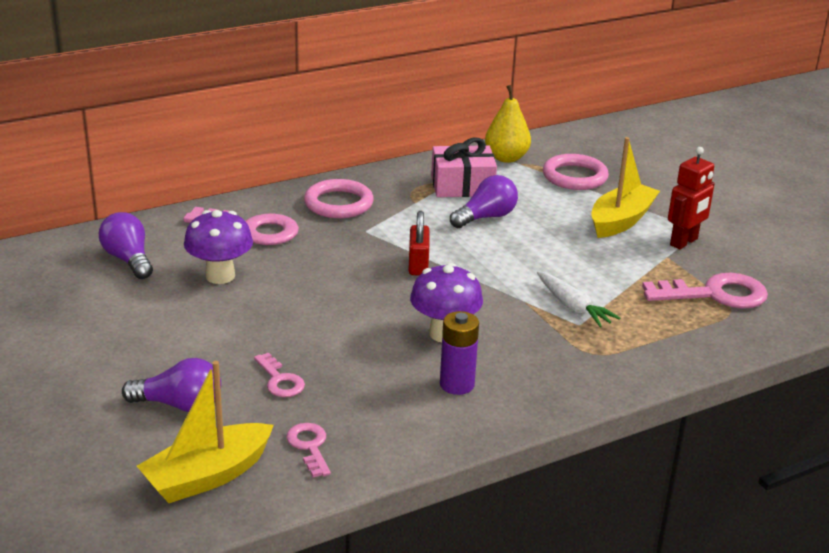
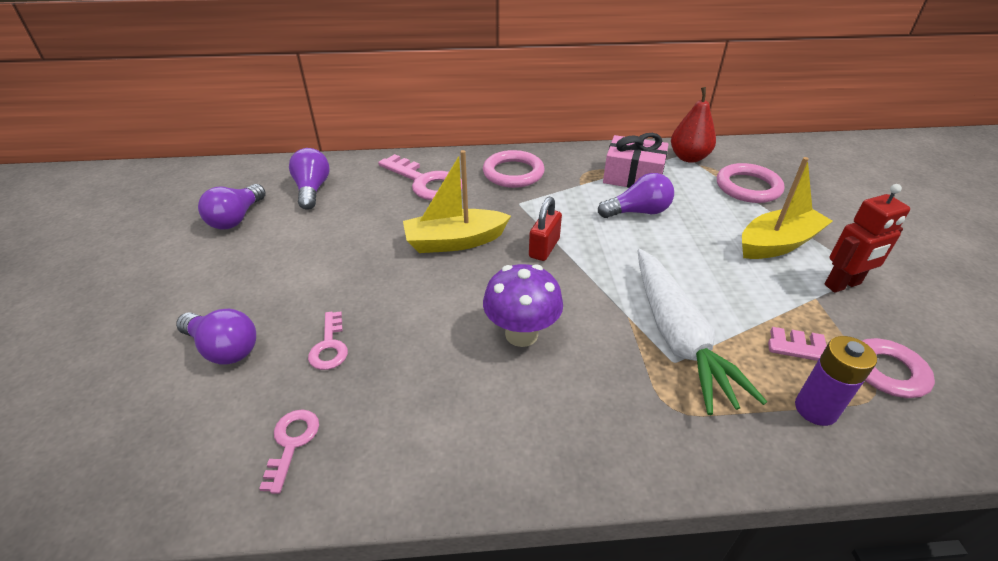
camera: 25 degrees right, 10 degrees up
yellow boat [137,361,274,503] -> yellow boat moved to [403,150,511,253]
purple mushroom [184,210,253,284] -> none
purple battery [440,311,479,395] -> purple battery moved to [795,336,877,426]
yellow pear [485,85,531,163] -> red pear [671,87,716,163]
white carrot [537,271,621,327] -> white carrot [638,249,767,415], size x1.79
none -> purple light bulb [198,184,266,229]

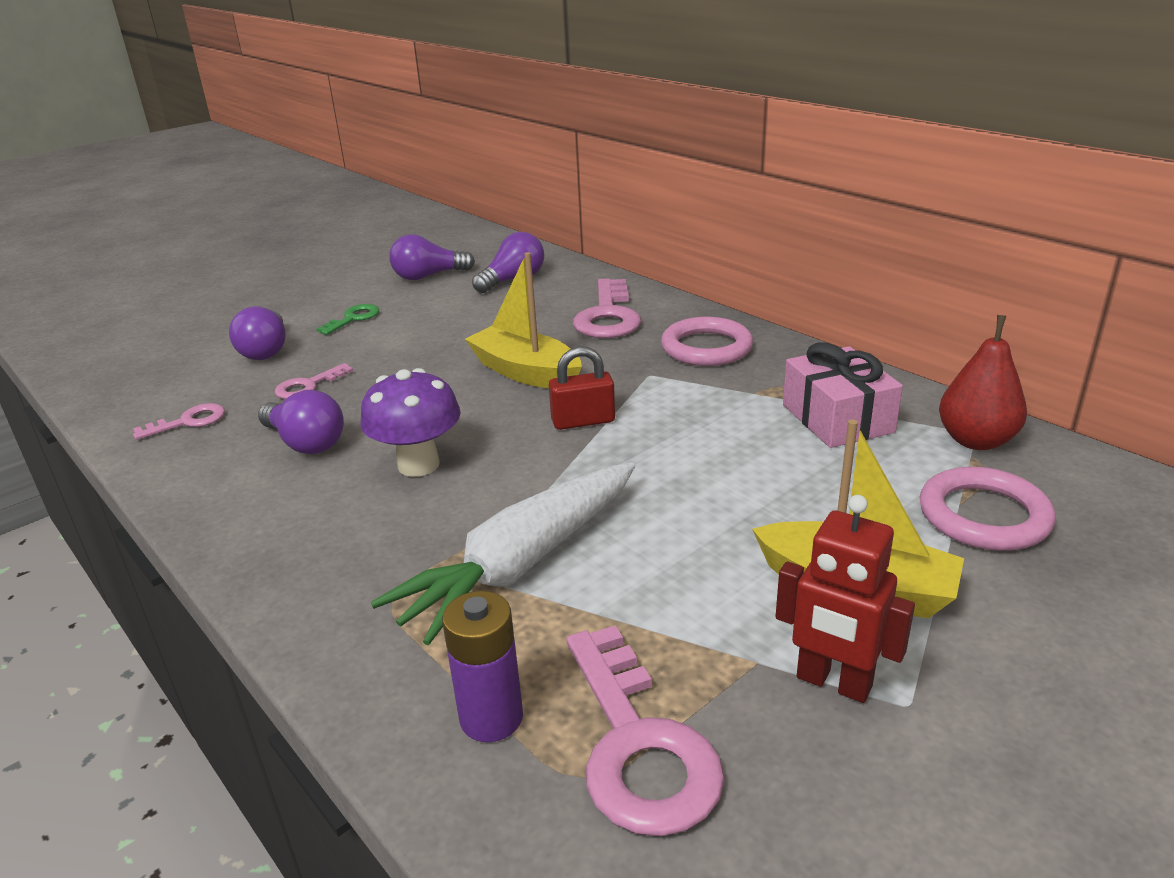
camera: 55 degrees right, 10 degrees down
purple light bulb [598,173,674,218] -> purple light bulb moved to [258,390,344,454]
none -> green key [317,304,379,335]

